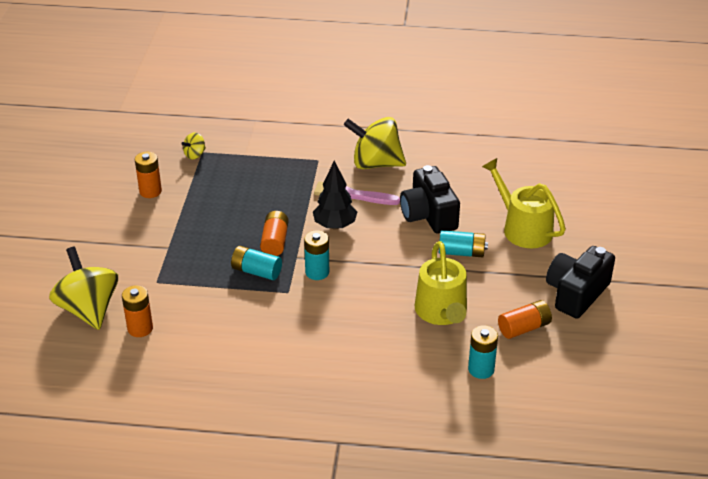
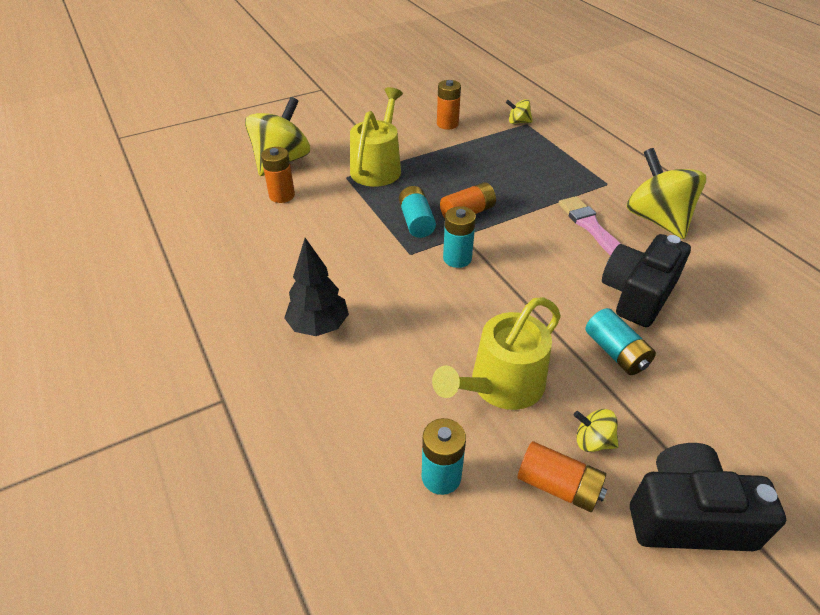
camera: 55 degrees right, 5 degrees up
black tree [313,160,357,230] -> black tree moved to [284,238,349,336]
yellow watering can [482,158,566,248] -> yellow watering can moved to [350,87,403,187]
none -> yellow spinning top [574,409,619,452]

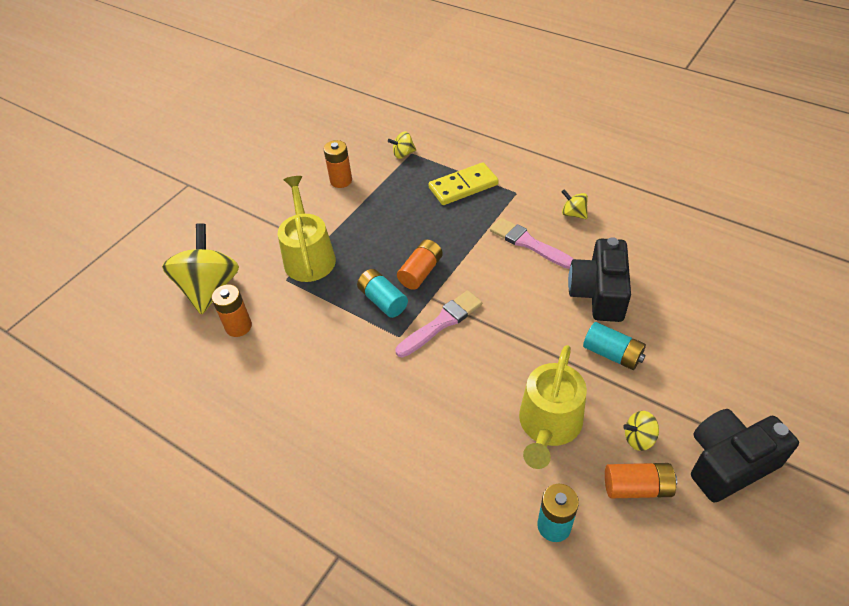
camera: 25 degrees left, 5 degrees up
black tree [284,238,349,336] -> none
turquoise battery [443,206,476,268] -> pink brush [395,290,482,357]
yellow spinning top [627,148,706,239] -> yellow spinning top [562,189,588,219], size x0.45
none -> yellow domino [428,162,499,205]

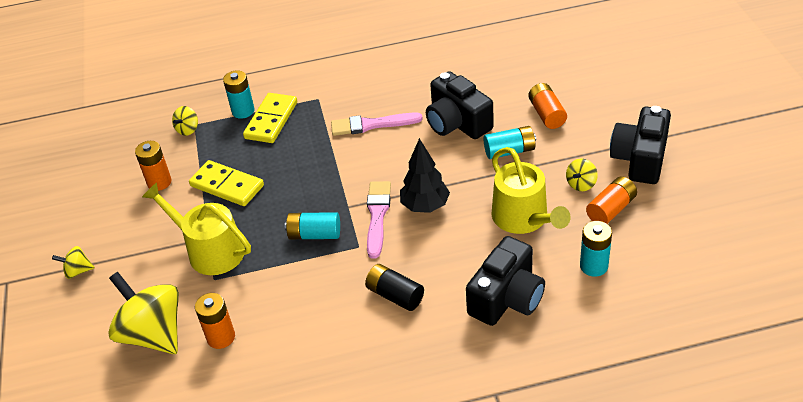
camera: 45 degrees left, 5 degrees down
orange battery [397,239,443,290] -> orange battery moved to [528,83,567,129]
yellow spinning top [562,189,588,219] -> yellow spinning top moved to [52,246,95,279]
none -> yellow domino [189,160,264,206]
none -> turquoise battery [223,70,254,119]
none -> black battery [365,264,424,311]
none -> black tree [400,138,450,213]
none -> black camera [466,236,545,326]

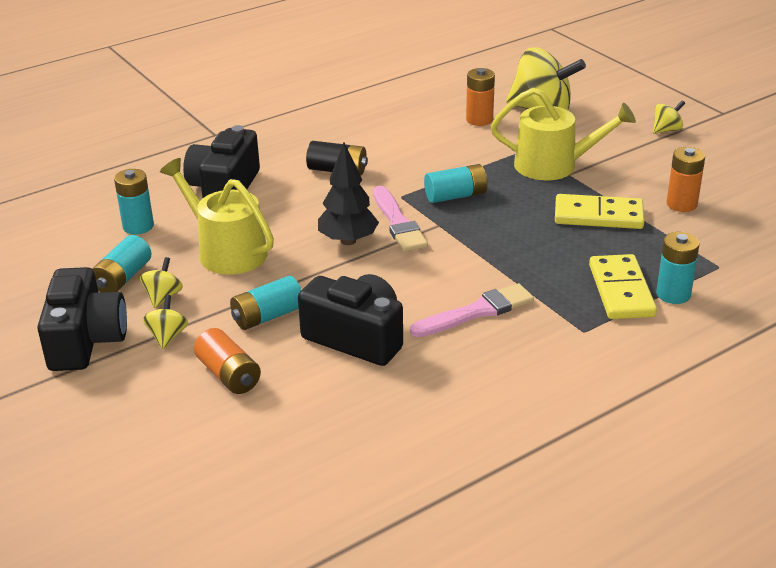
camera: 155 degrees right, 10 degrees down
yellow spinning top [172,106,198,136] -> yellow spinning top moved to [143,295,188,349]
orange battery [586,176,637,224] -> turquoise battery [92,235,152,293]

